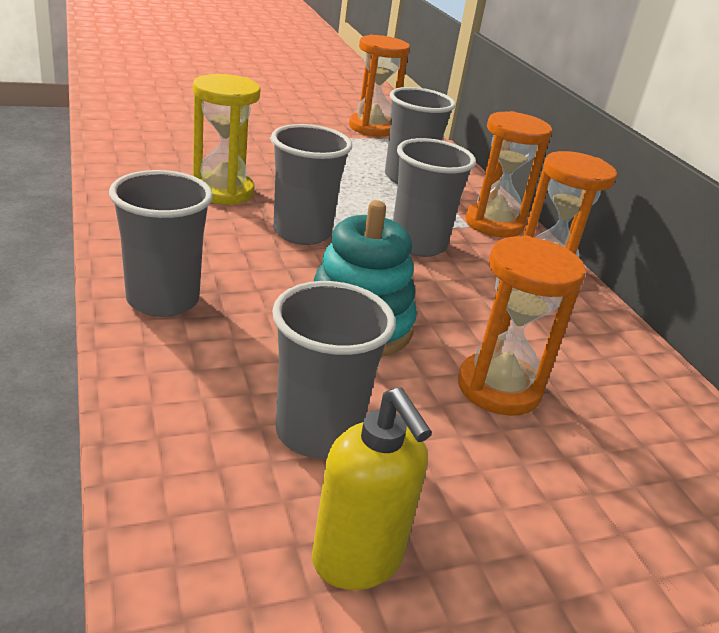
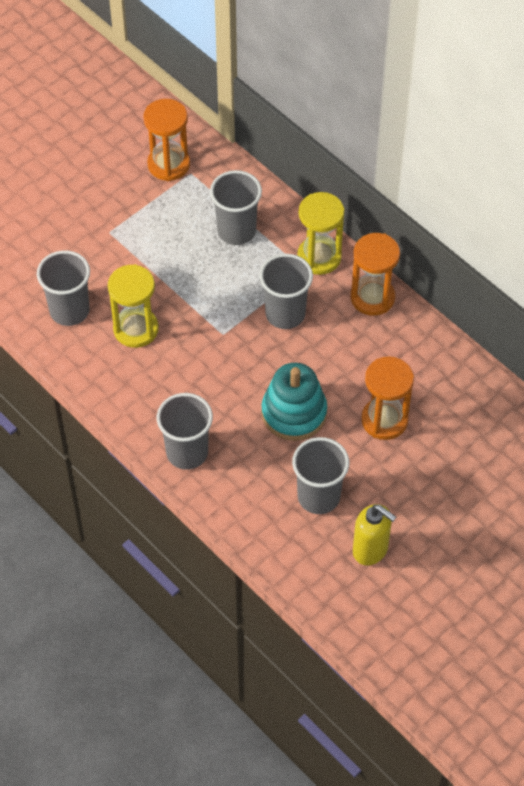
camera: 20 degrees left, 25 degrees up
grey cup [271,124,352,245] -> grey cup moved to [37,250,90,326]
orange hourglass [465,111,552,237] -> yellow hourglass [297,192,345,275]

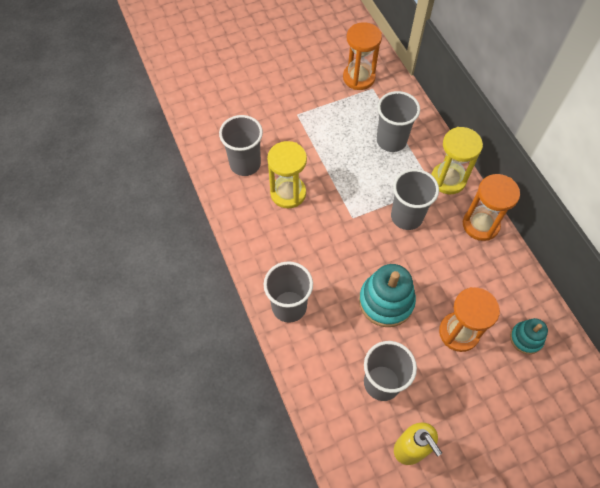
camera: 20 degrees right, 5 degrees up
none -> turquoise stacking toy [510,318,548,354]

